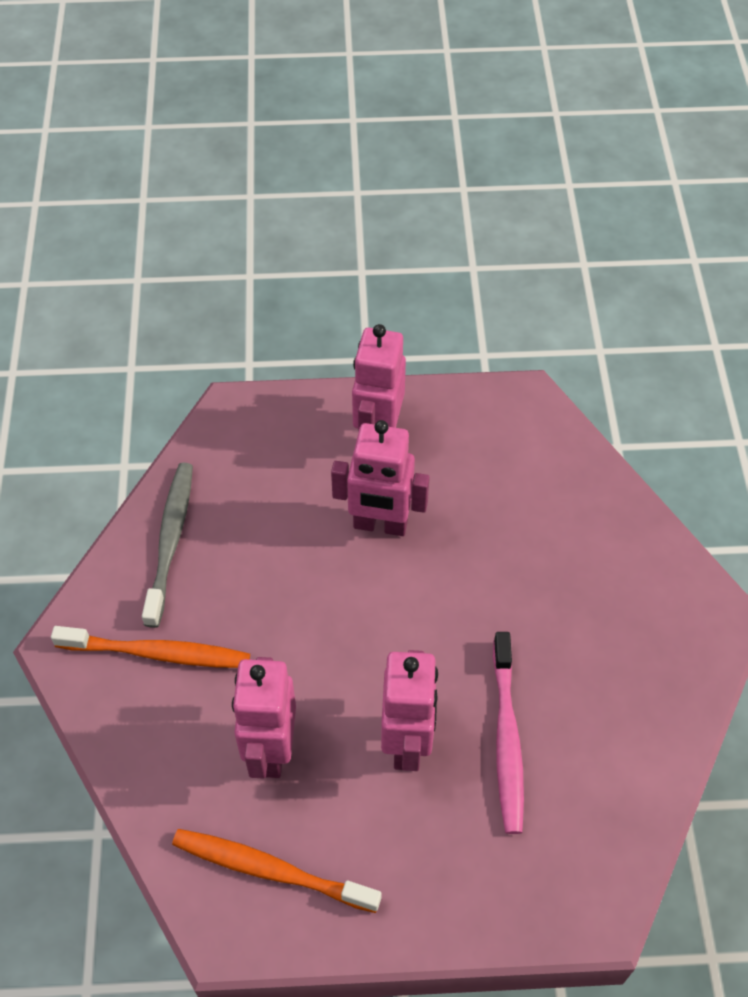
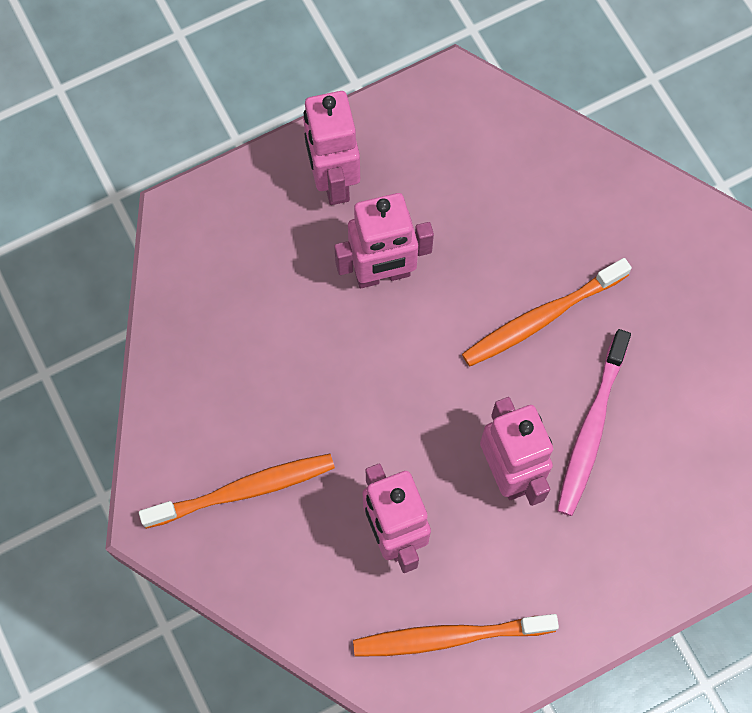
camera: 25 degrees left, 15 degrees up
grey toothbrush [142,463,193,628] -> none
pink toothbrush [493,632,524,834] -> pink toothbrush turned 45 degrees clockwise [557,329,631,516]
none -> orange toothbrush [462,258,632,366]

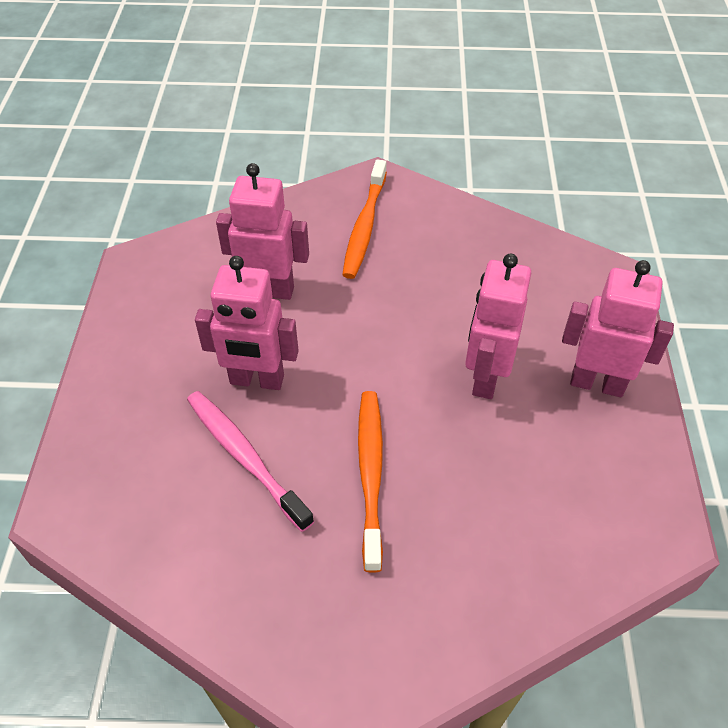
camera: 120 degrees right, 20 degrees down
orange toothbrush [353,614,559,657] -> none

